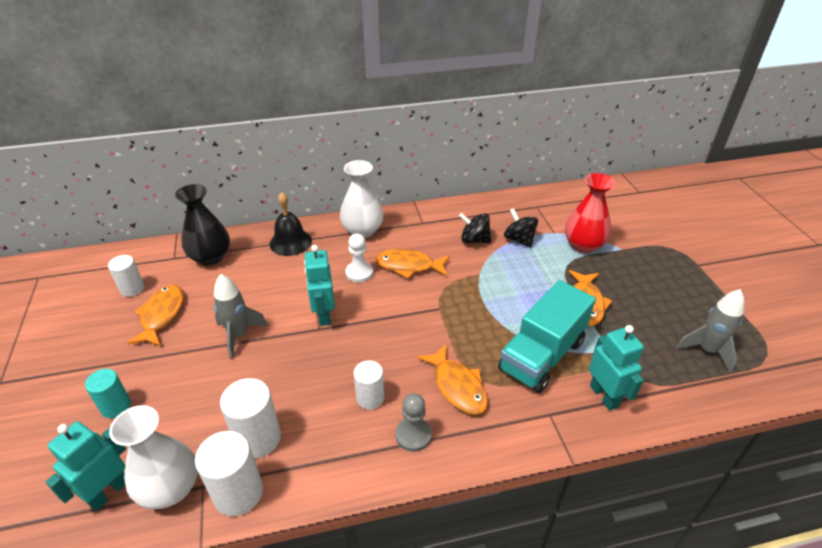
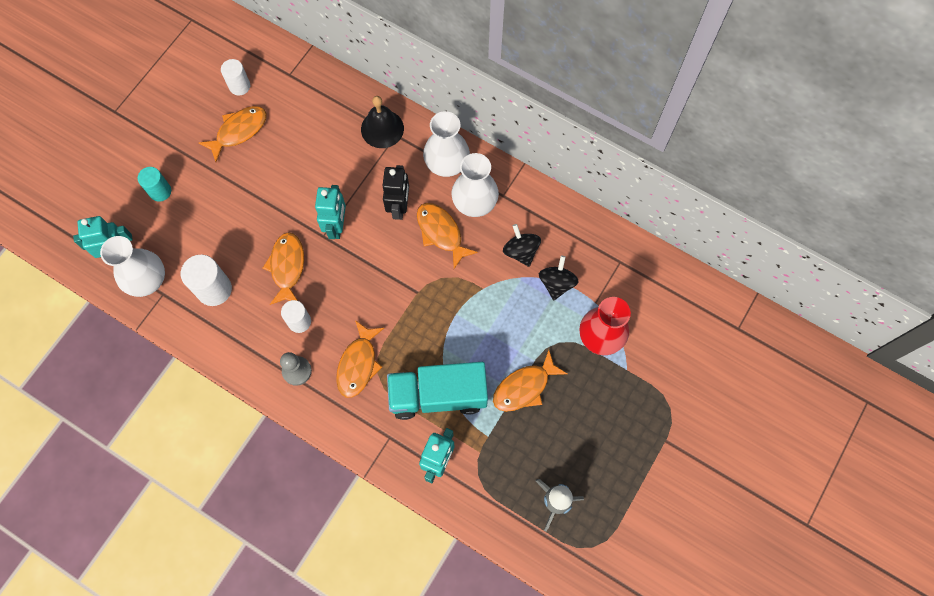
camera: 45 degrees right, 30 degrees up
black vase [175,184,230,266] -> none
white cylinder [195,431,263,516] -> none
grey rocket [214,274,268,359] -> none
turquoise robot [304,245,335,326] -> turquoise robot turned 150 degrees clockwise [315,185,346,239]
white pawn [345,234,373,283] -> black robot [383,165,409,220]
none -> orange fish [263,232,304,305]
none -> white vase [452,153,499,217]

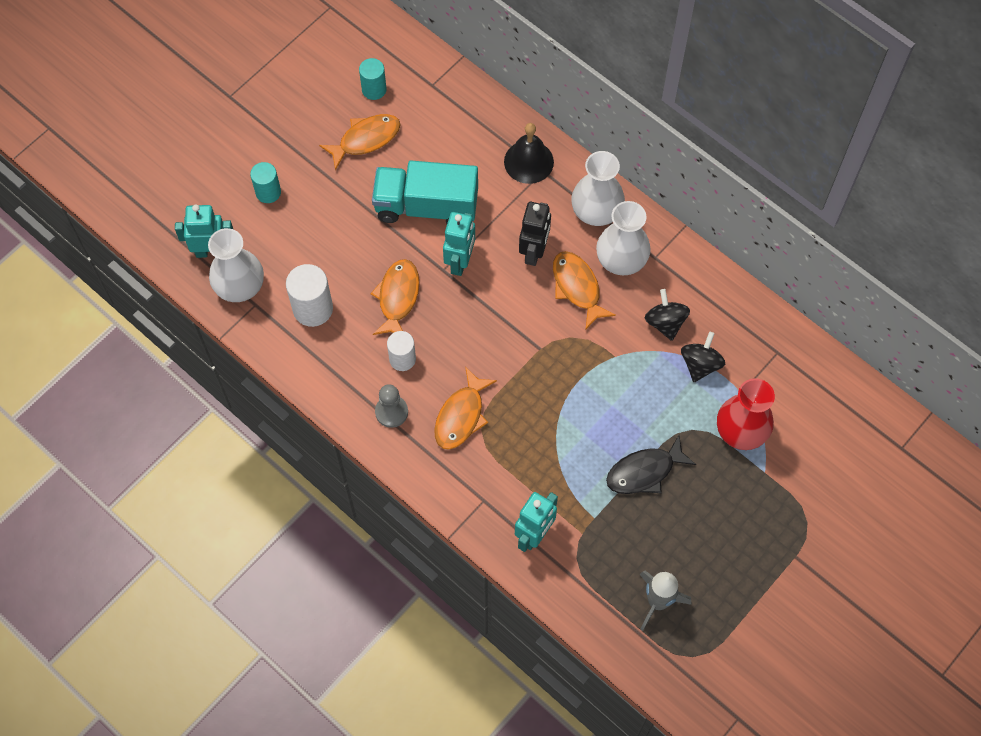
camera: 10 degrees right, 5 degrees down
white cylinder [221,59,250,96] -> turquoise cylinder [359,58,387,100]
turquoise truck [387,362,488,420] -> turquoise truck moved to [372,161,478,224]
orange fish [493,350,567,412] -> black fish [606,435,696,494]

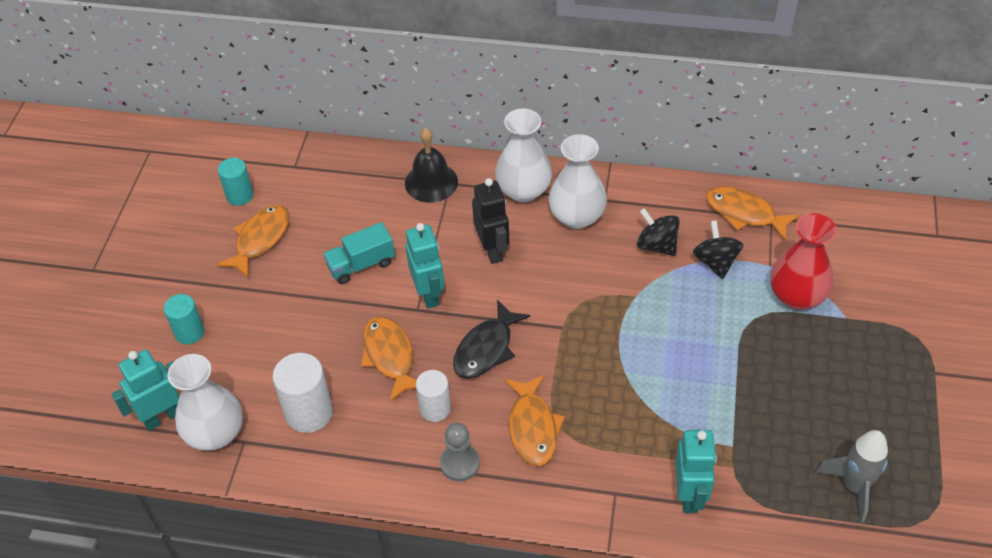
camera: 30 degrees left, 15 degrees down
turquoise truck [372,161,478,224] -> turquoise truck [323,222,395,284], size x0.58
orange fish [553,251,616,329] -> orange fish moved to [706,186,800,240]
black fish [606,435,696,494] -> black fish moved to [453,299,530,379]

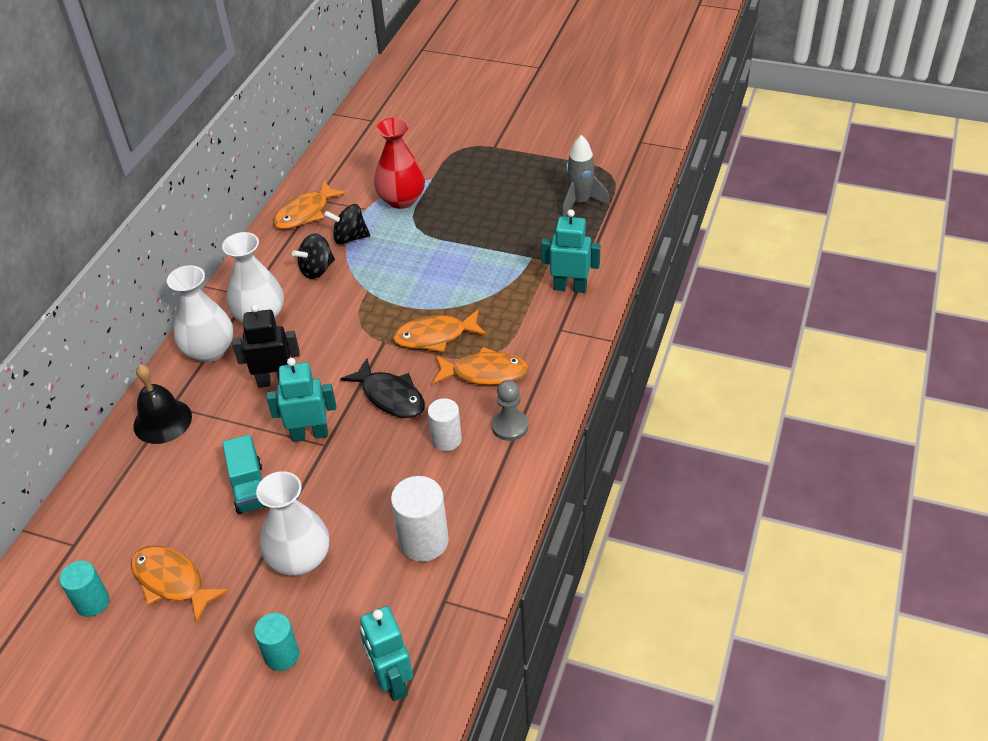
camera: 80 degrees left, 5 degrees down
white vase [168,354,243,451] -> white vase moved to [256,471,329,576]
orange fish [361,316,416,401] -> orange fish moved to [392,310,487,352]

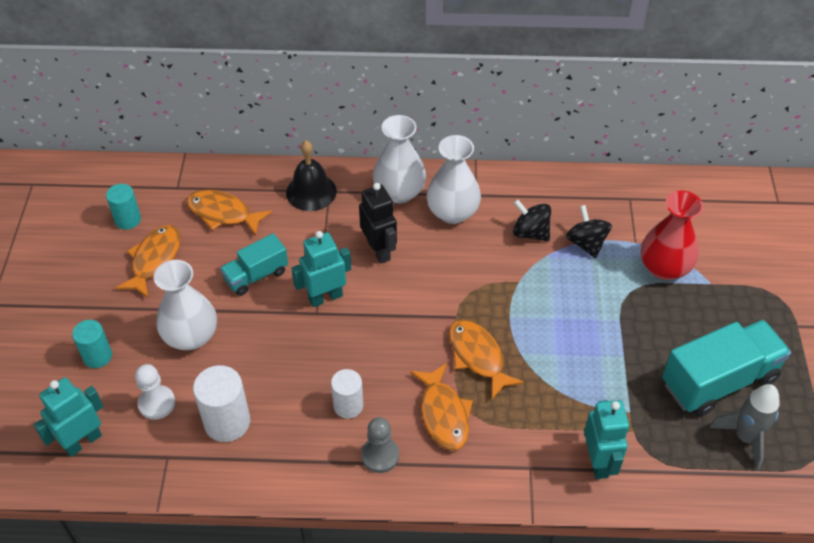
camera: 70 degrees right, 5 degrees up
turquoise robot [267,358,336,442] -> turquoise robot turned 90 degrees counterclockwise [292,231,351,307]
orange fish [273,181,347,229] -> orange fish moved to [187,190,272,236]
black fish [340,358,425,418] -> none
none -> white pawn [135,364,175,420]
none -> turquoise truck [662,320,791,416]

